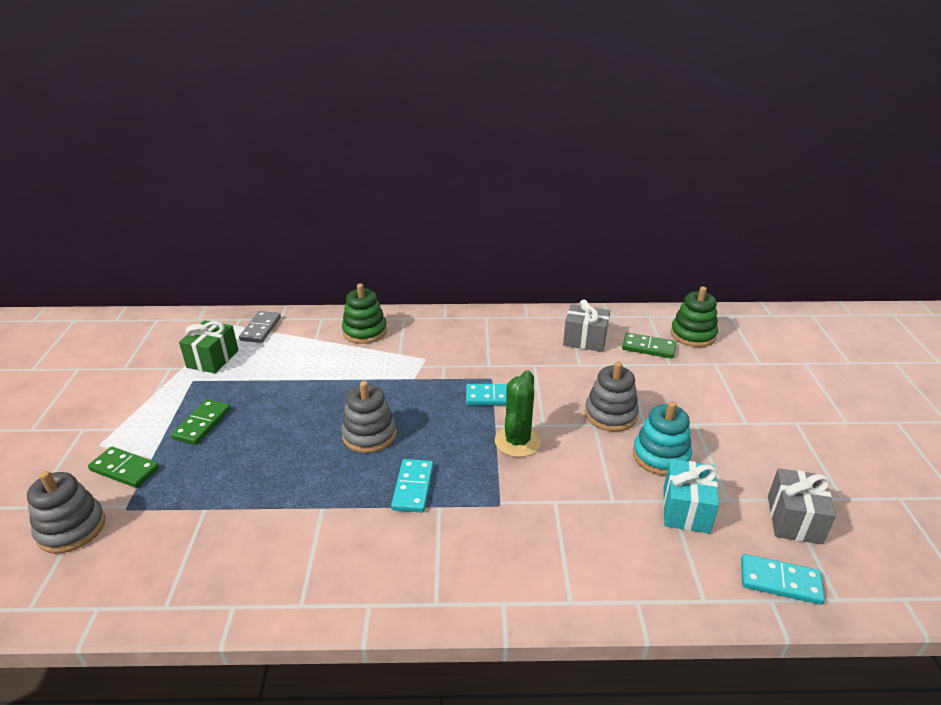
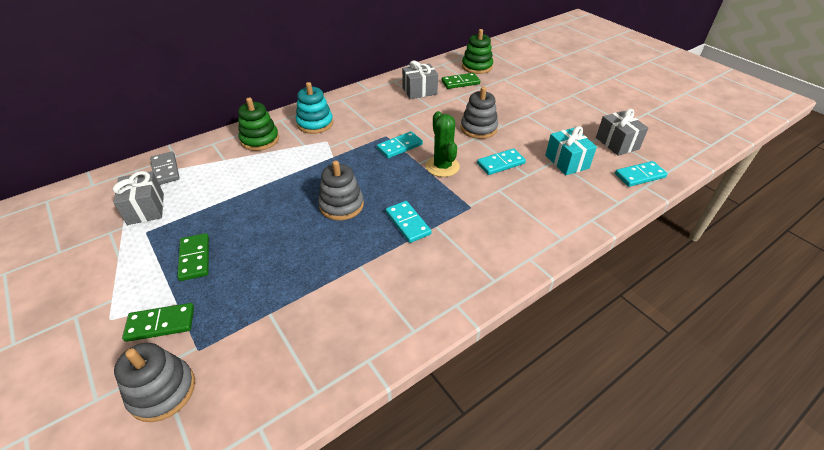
camera: 35 degrees left, 10 degrees up
green gift [179,320,239,373] -> grey gift [113,171,164,225]
turquoise stacking toy [633,401,692,476] -> turquoise stacking toy moved to [296,82,333,134]
none -> turquoise domino [477,148,526,175]

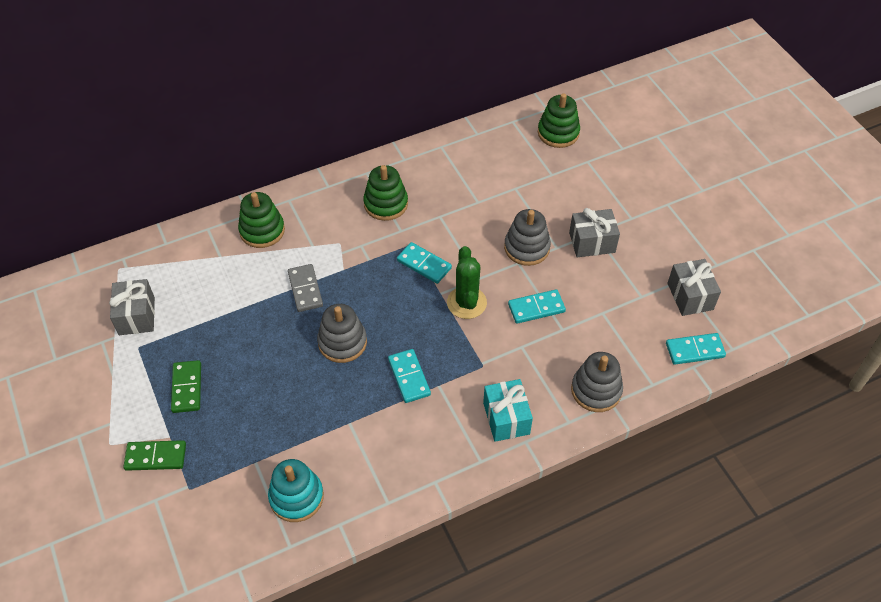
camera: 10 degrees right, 10 degrees up
grey stacking toy [114,343,195,422] -> grey stacking toy moved to [571,352,623,412]
grey domino [150,152,180,185] -> grey domino moved to [288,264,323,312]
turquoise stacking toy [296,82,333,134] -> turquoise stacking toy moved to [268,459,324,522]
turquoise domino [377,131,423,158] -> turquoise domino turned 60 degrees clockwise [397,242,452,284]
grey gift [402,61,438,99] -> grey gift moved to [569,208,620,257]
green domino [442,73,480,89] -> none
turquoise gift [545,126,597,175] -> turquoise gift moved to [483,379,533,442]
none -> green stacking toy [363,165,408,221]

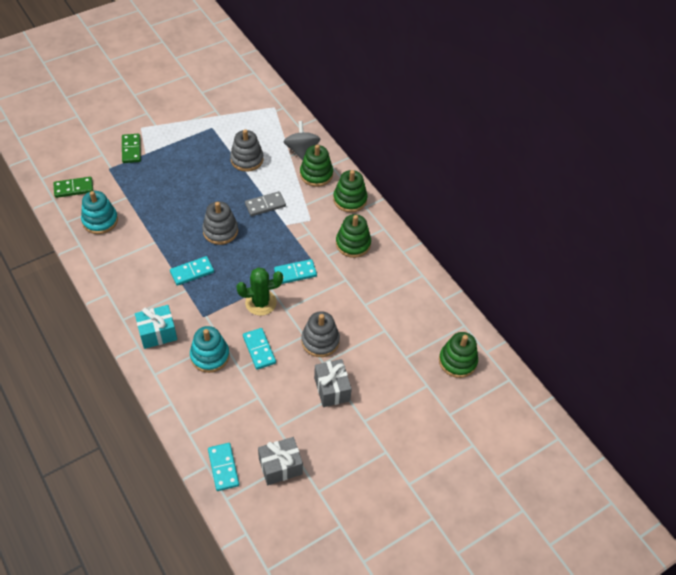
camera: 80 degrees right, 0 degrees up
grey gift [109,279,155,335] -> none
green domino [171,360,201,413] -> green domino moved to [53,177,93,198]
turquoise domino [397,242,452,284] -> turquoise domino turned 45 degrees clockwise [274,259,317,284]
grey stacking toy [571,352,623,412] -> grey stacking toy moved to [230,129,264,172]
none -> turquoise stacking toy [190,326,230,373]
none -> grey spinning top [283,121,320,161]
none -> green stacking toy [333,170,367,213]

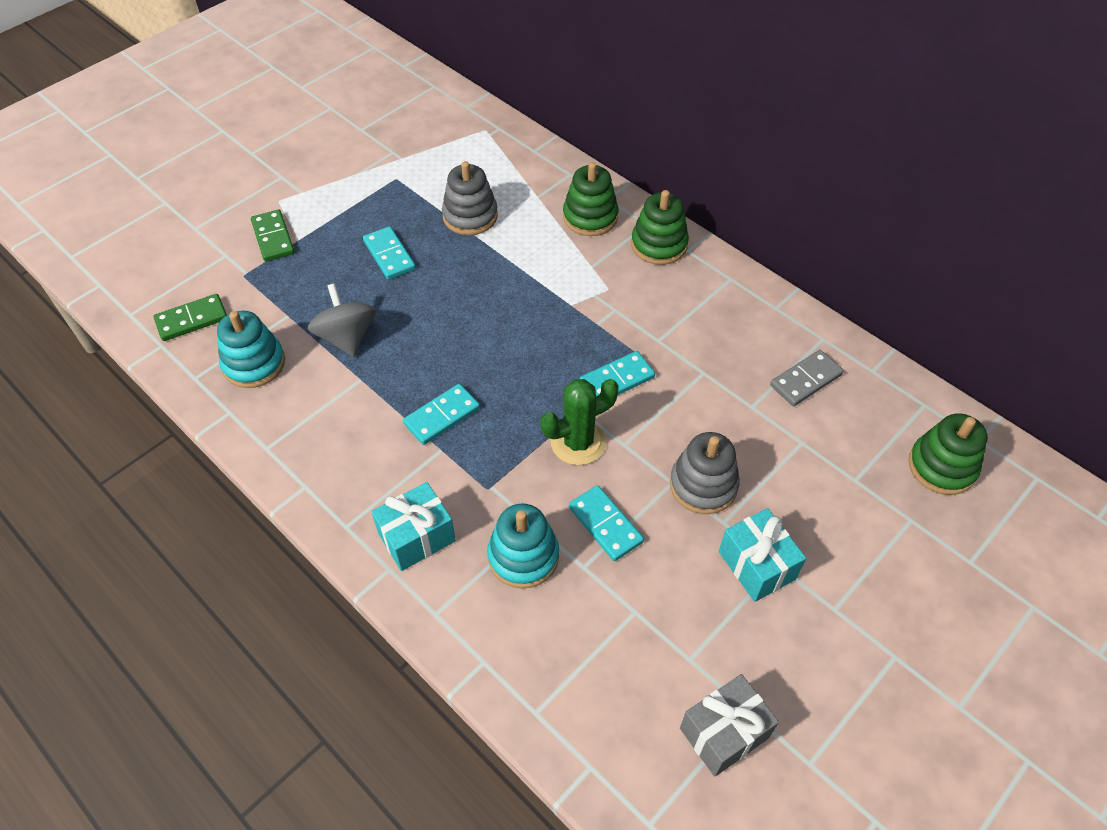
camera: 10 degrees left, 0 degrees up
grey stacking toy [202,201,238,245] -> none
turquoise domino [208,443,239,491] -> turquoise domino moved to [363,226,416,280]
grey domino [245,191,286,216] -> grey domino moved to [770,350,844,406]
grey spinning top [283,121,320,161] -> grey spinning top moved to [307,283,376,357]
grey gift [314,359,352,407] -> turquoise gift [719,508,806,602]
green stacking toy [336,214,371,258] -> none

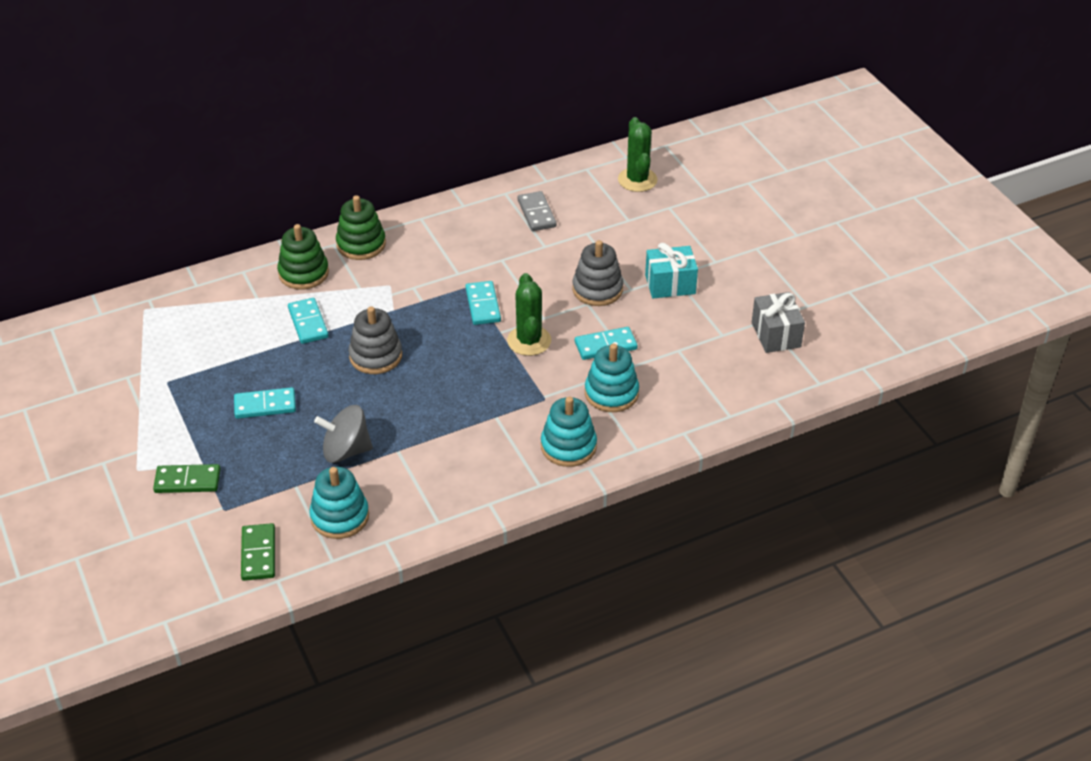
camera: 70 degrees left, 10 degrees down
turquoise gift [371,482,456,571] -> turquoise stacking toy [541,397,597,467]
turquoise domino [403,384,480,445] -> turquoise domino moved to [288,298,329,344]
grey stacking toy [442,161,498,235] -> grey stacking toy moved to [349,306,402,374]
green stacking toy [908,413,988,495] -> green cactus [618,117,657,192]

